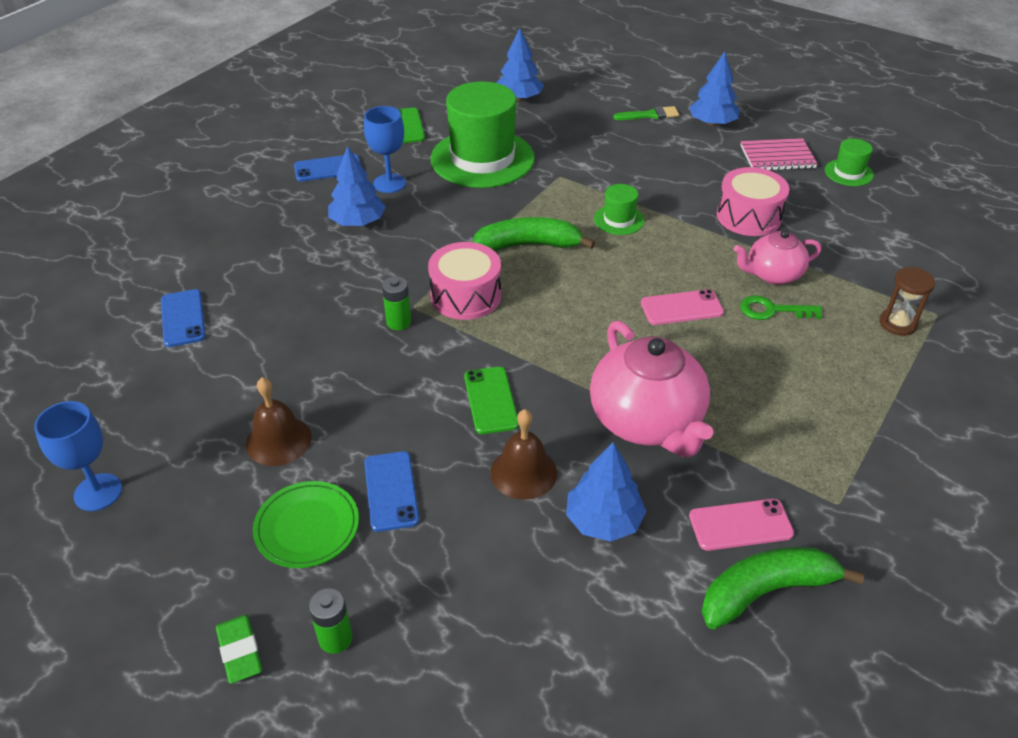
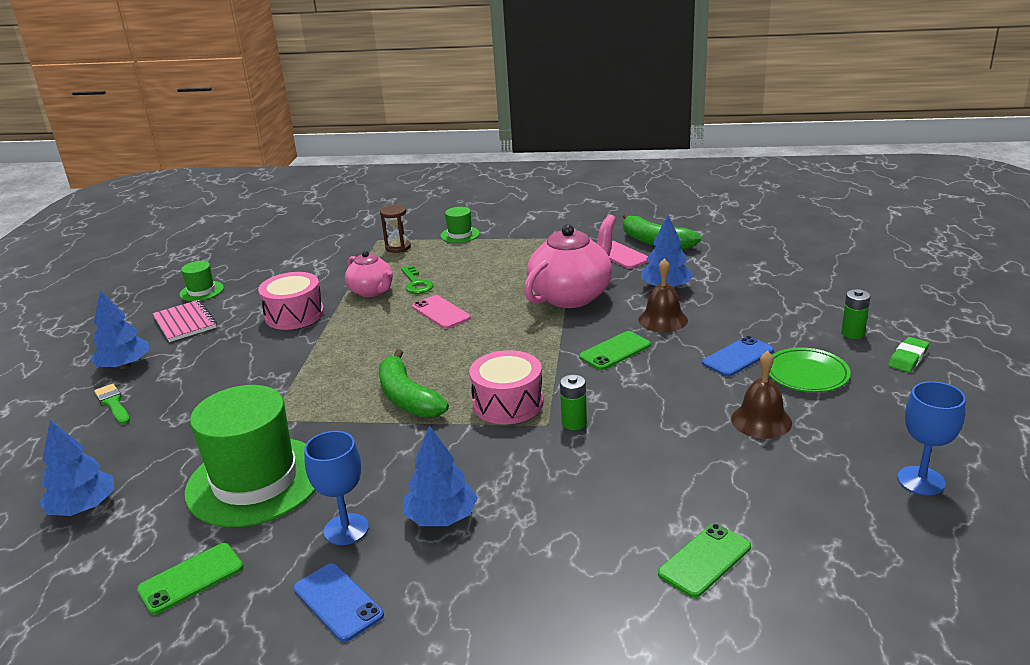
camera: 115 degrees left, 15 degrees down
blue phone [161,289,206,347] -> green phone [658,523,751,598]
green hat [594,184,644,235] -> green hat moved to [440,207,480,243]

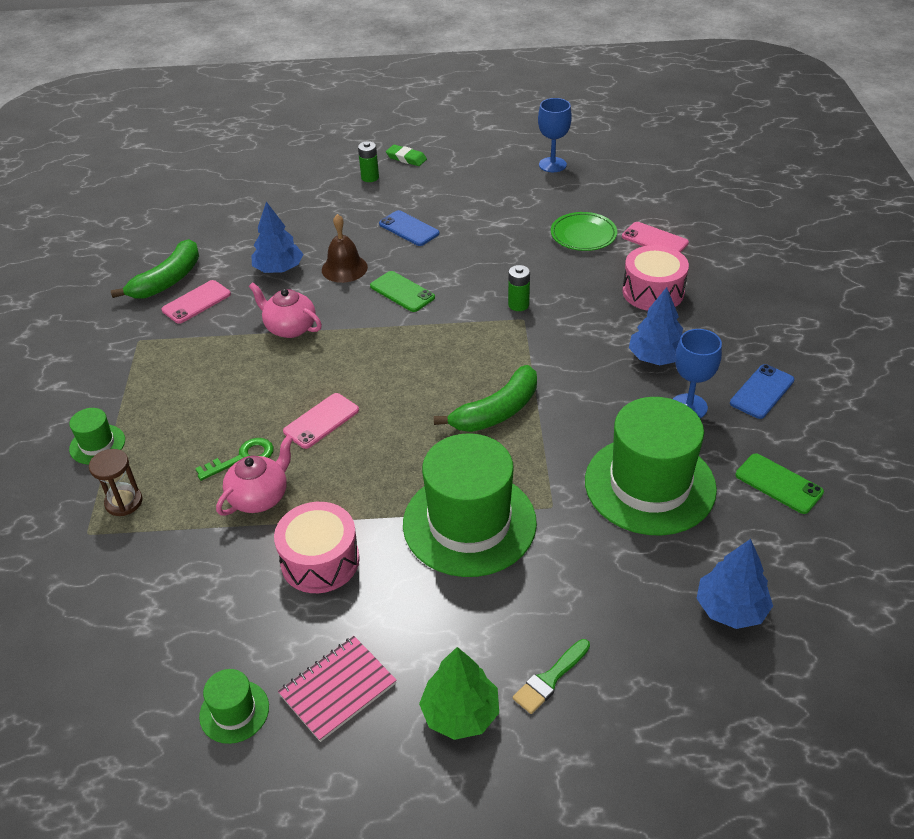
camera: 100 degrees left, 15 degrees up
blue tree [90,290,149,369] -> green tree [419,647,499,740]
pink drum [469,350,543,424] -> pink drum moved to [623,245,689,311]
pink teapot [524,214,616,308] -> pink teapot [249,282,322,338], size x0.59
green phone [658,523,751,598] -> pink phone [622,222,689,253]
brown bell [731,351,792,439] -> none
green plate [769,348,851,392] -> green plate moved to [551,212,617,251]
none -> green hat [403,433,537,577]

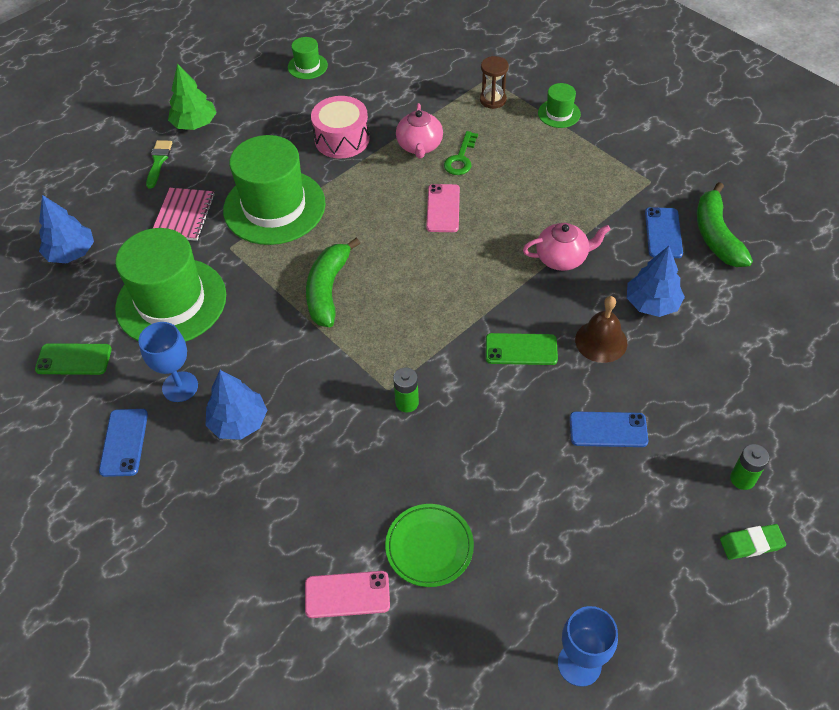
camera: 140 degrees right, 10 degrees up
pink phone [162,280,231,324] -> blue phone [645,207,683,258]
pink notebook [278,636,397,742] -> pink notebook moved to [153,188,215,241]
pink drum [623,245,689,311] -> none

